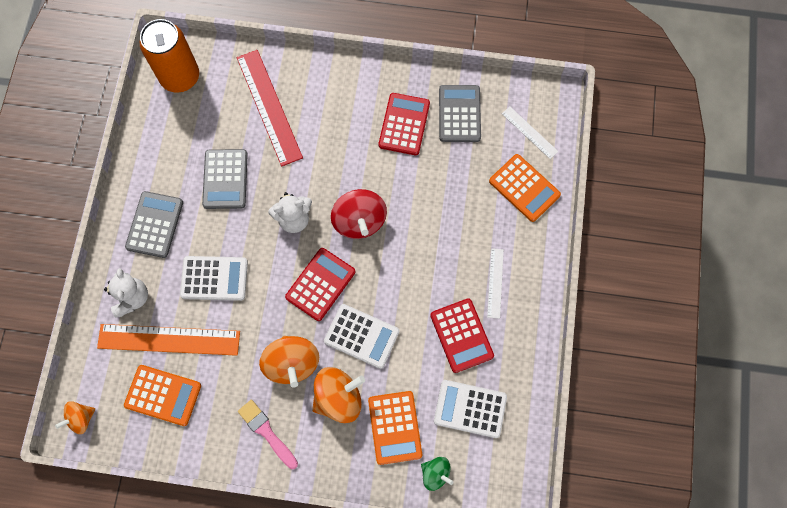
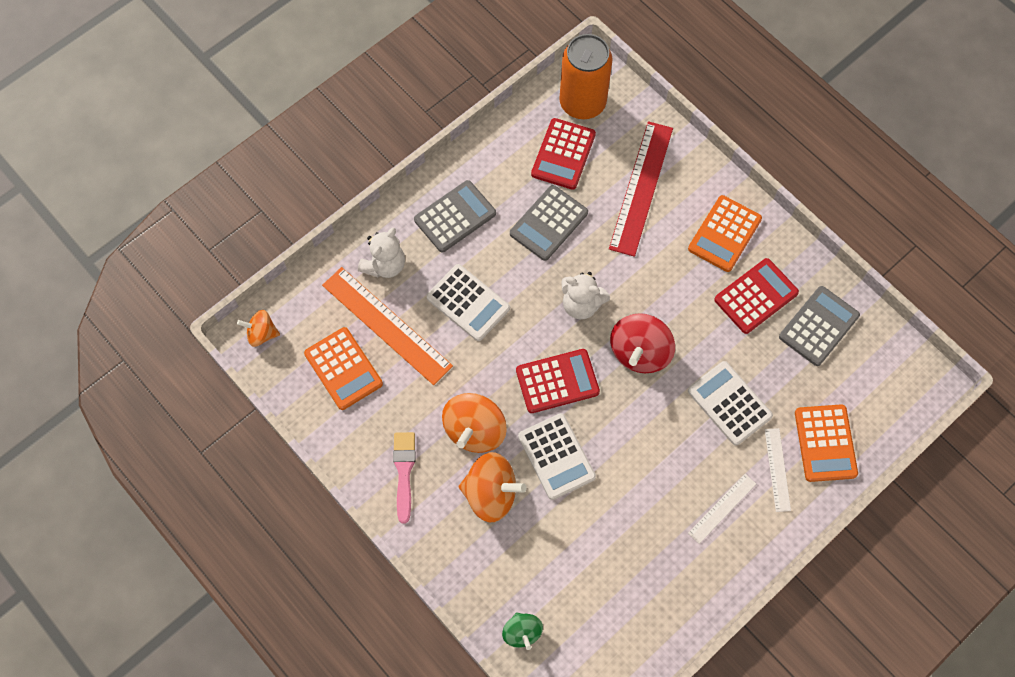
camera: 40 degrees right, 5 degrees down
orange calculator [368,391,422,465] -> orange calculator moved to [688,195,762,272]
red calculator [430,298,494,373] -> red calculator moved to [531,118,596,190]
white calculator [434,380,507,438] -> white calculator moved to [688,361,773,445]
white ruler [502,107,559,159] -> white ruler moved to [765,428,791,512]

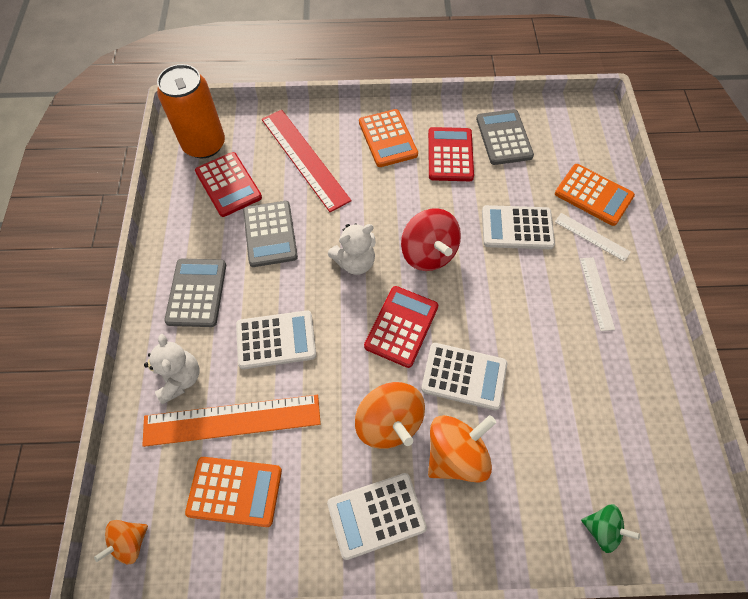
camera: 50 degrees left, 5 degrees down
pink brush [393,432,415,523] -> white calculator [327,473,427,560]

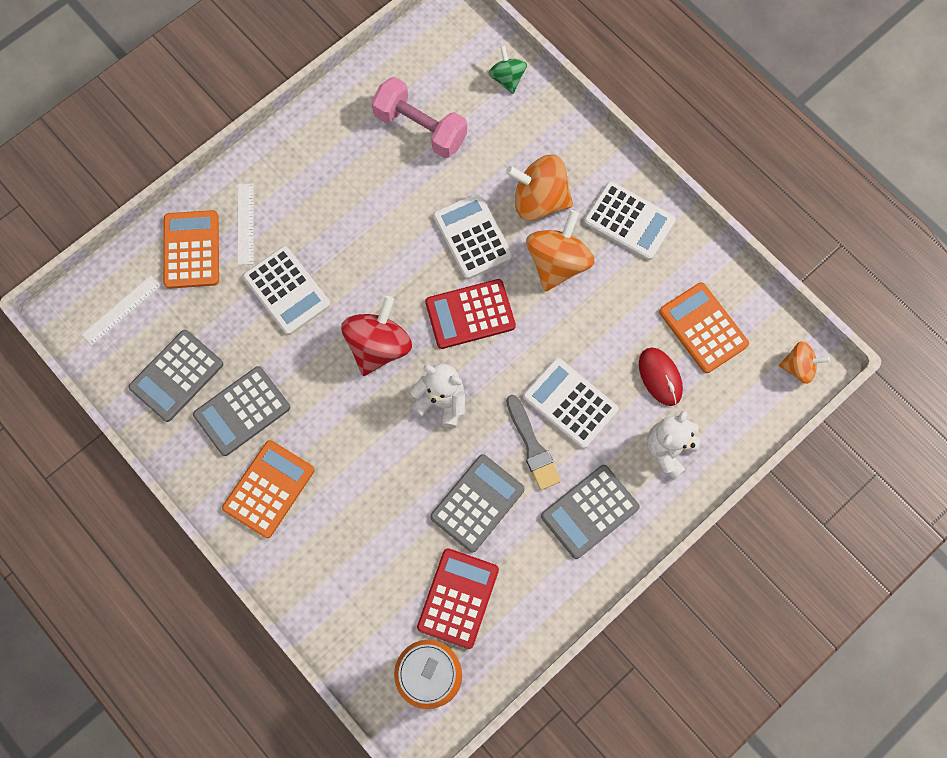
camera: 130 degrees left, 10 degrees up
orange ruler [142,395,321,447] -> red mouse [639,348,683,406]
red ruler [262,110,351,212] -> none
red calculator [428,127,474,181] -> grey calculator [193,366,290,456]
white ruler [580,257,615,331] -> white ruler moved to [82,275,161,345]
none -> pink dumbbell [372,77,467,158]
none -> grey brush [506,395,561,490]

